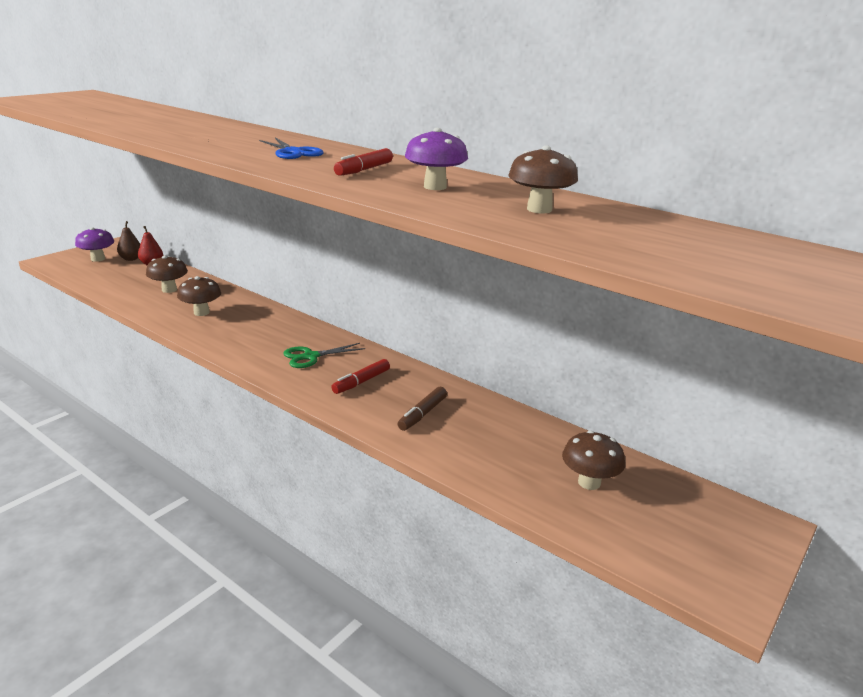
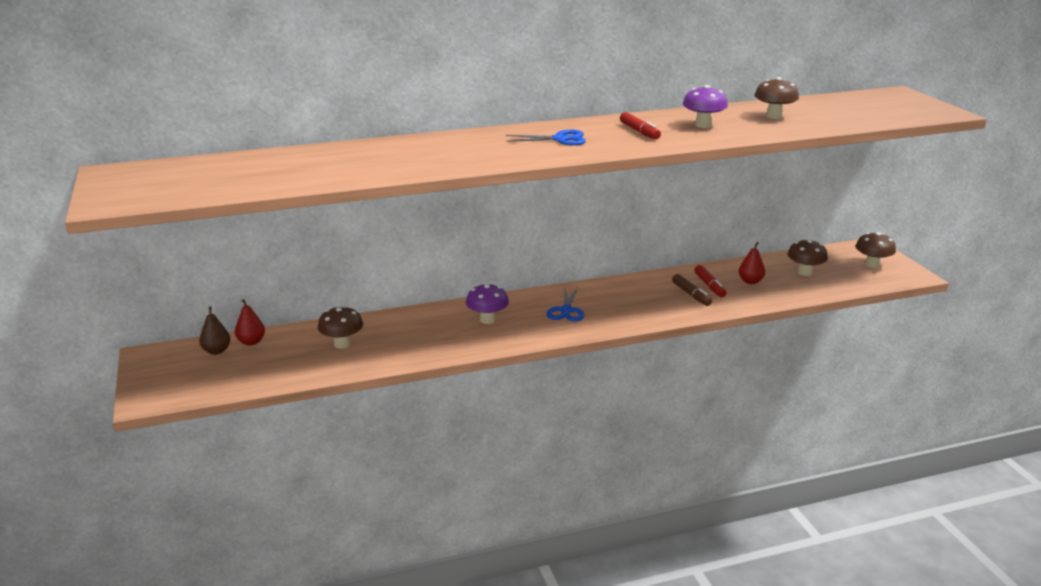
camera: 55 degrees left, 0 degrees up
purple mushroom [75,227,114,262] -> purple mushroom moved to [466,283,509,324]
brown mushroom [177,276,221,316] -> brown mushroom moved to [855,232,896,268]
green scissors [283,343,366,368] -> blue scissors [546,287,584,321]
red marker [331,359,390,394] -> red marker moved to [694,265,726,297]
none -> red pear [739,242,765,284]

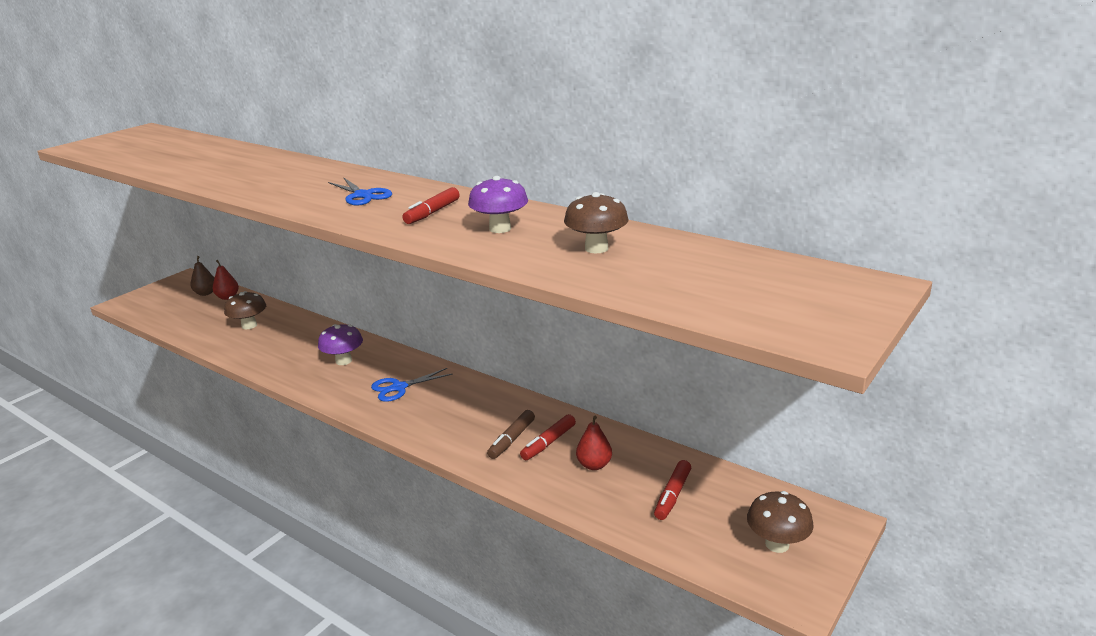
camera: 55 degrees right, 0 degrees up
brown mushroom [787,239,828,276] -> red marker [654,460,691,520]

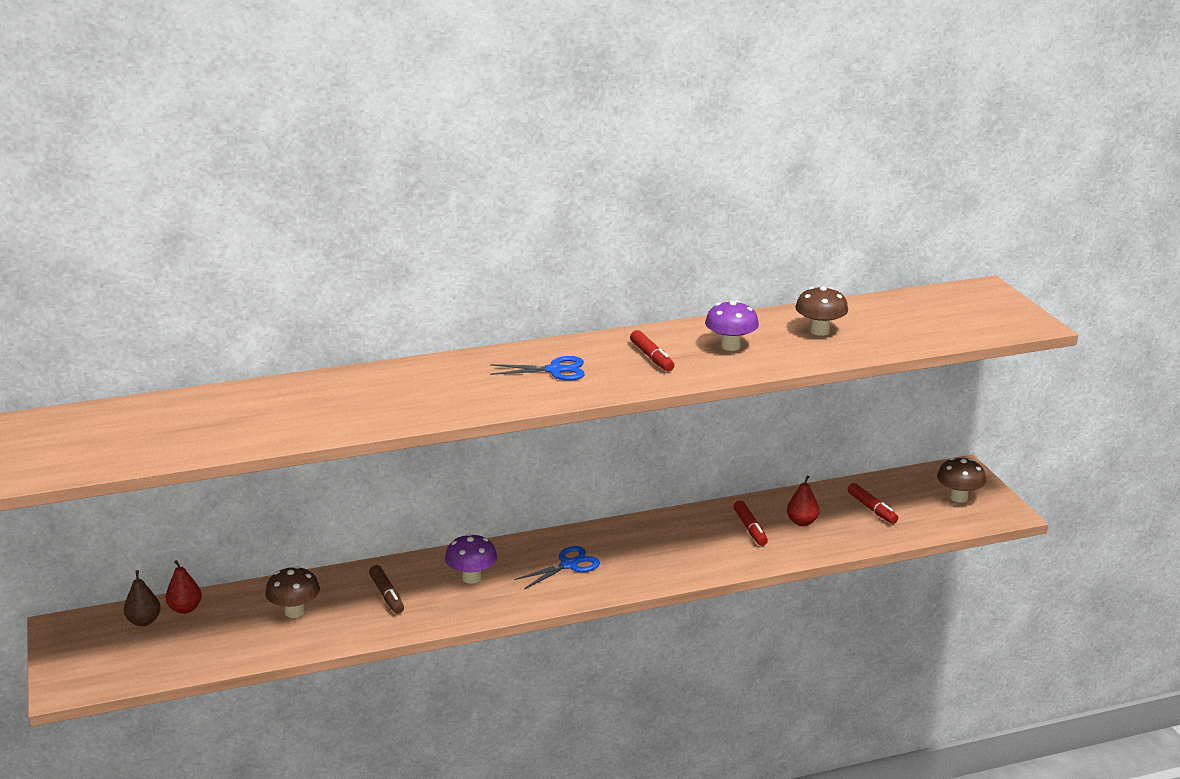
camera: 55 degrees left, 0 degrees up
blue scissors [371,368,453,402] -> blue scissors turned 135 degrees counterclockwise [514,546,600,589]
brown marker [487,410,535,459] -> brown marker moved to [369,565,404,614]

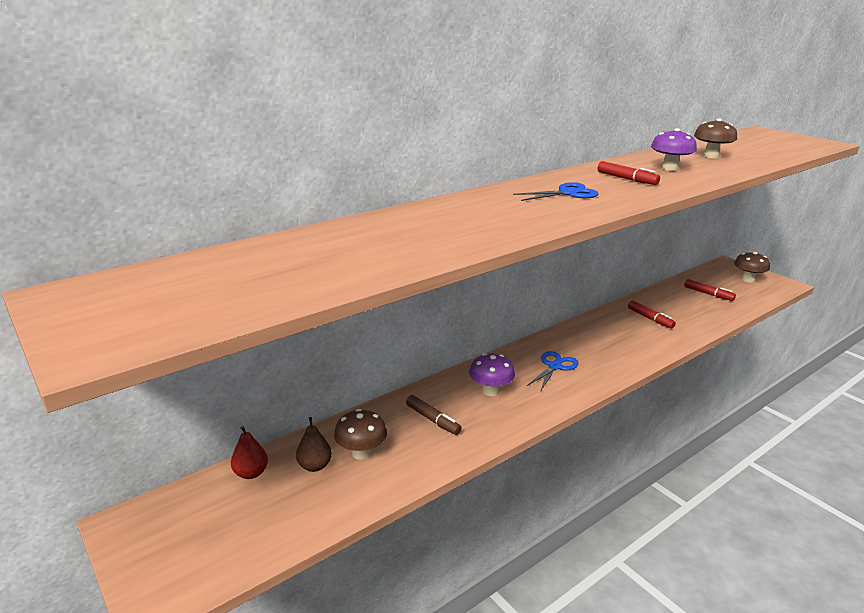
camera: 20 degrees left, 0 degrees up
brown pear [124,570,161,626] -> brown pear moved to [296,417,332,472]
red pear [787,476,819,526] -> none

